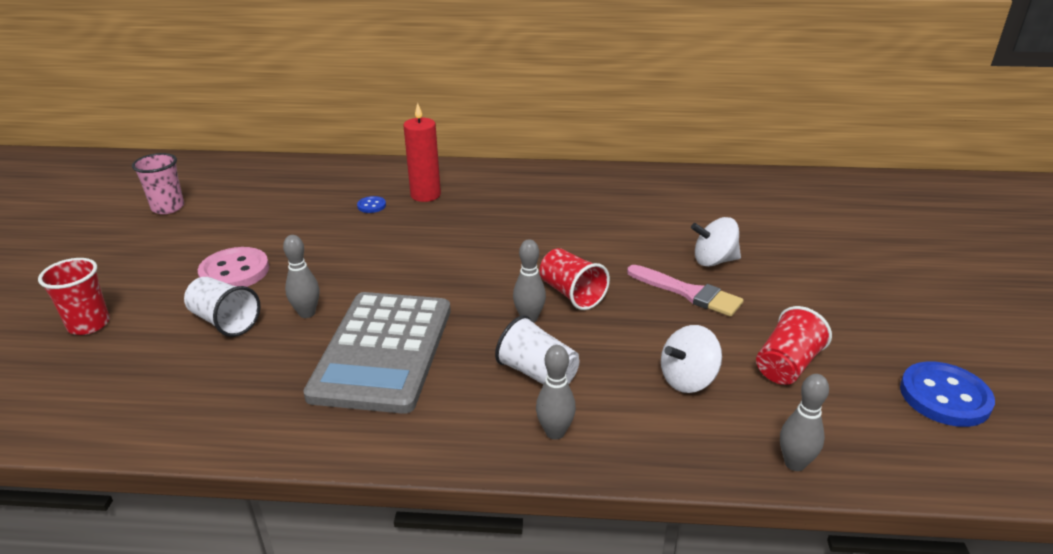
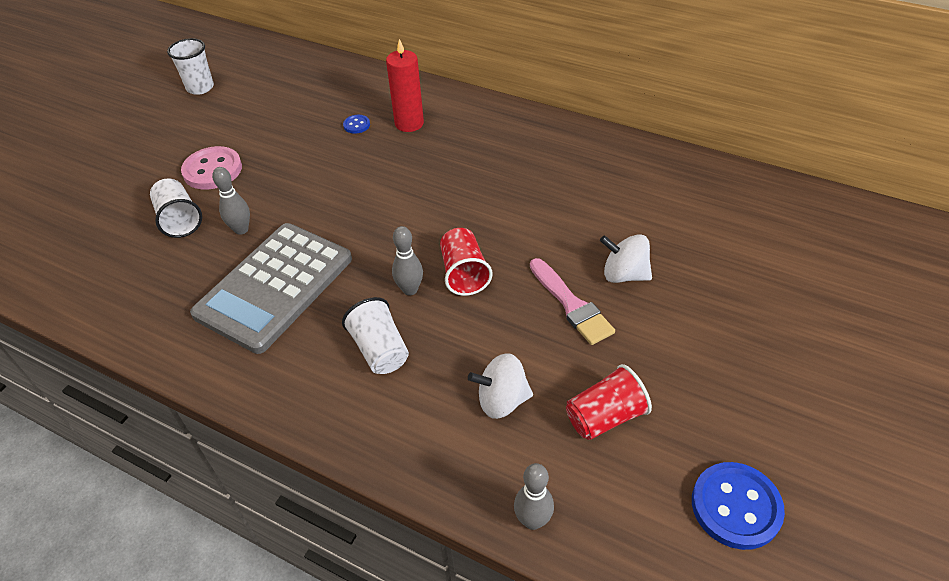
camera: 25 degrees right, 15 degrees up
red cup [38,258,110,335] -> none
pink cup [132,153,184,214] -> white cup [167,38,214,95]
grey bowling pin [536,345,576,440] -> none

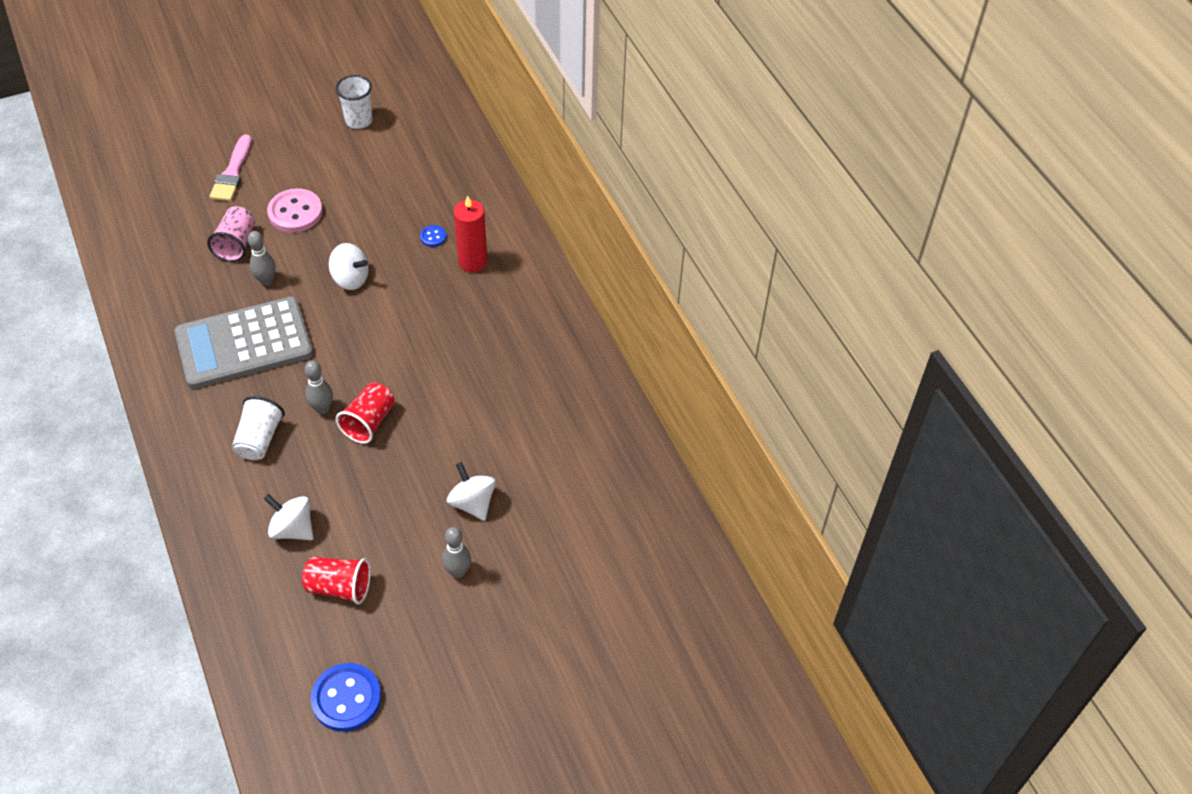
camera: 35 degrees right, 5 degrees up
white cup [150,178,202,238] -> pink cup [207,206,255,262]
grey bowling pin [514,463,554,530] -> grey bowling pin moved to [442,527,471,578]
pink brush [530,258,615,345] -> pink brush moved to [210,135,252,201]
none -> white spinning top [329,243,369,290]

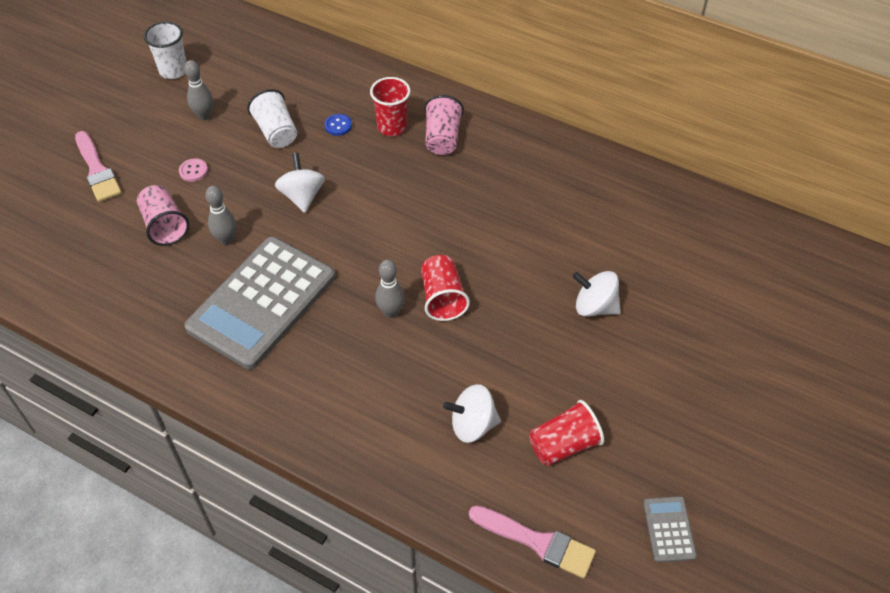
camera: 35 degrees left, 0 degrees up
white cup [232,396,285,460] -> white cup moved to [247,89,297,148]
pink button [267,188,323,233] -> pink button [179,158,208,182], size x0.49
blue button [311,663,382,732] -> grey calculator [643,496,697,562]
white spinning top [329,243,369,290] -> white spinning top turned 90 degrees counterclockwise [275,153,325,213]
grey bowling pin [442,527,471,578] -> grey bowling pin moved to [184,60,213,120]
red candle [454,196,488,272] -> red cup [370,77,410,136]
none -> pink cup [425,95,464,155]
none -> pink brush [469,505,596,578]

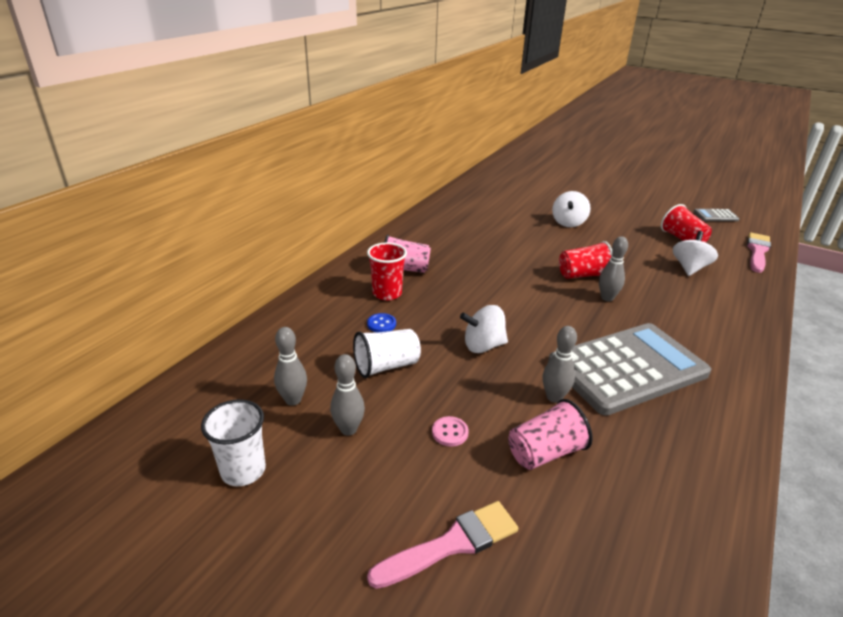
camera: 90 degrees left, 20 degrees down
grey calculator [184,237,335,370] -> grey calculator turned 60 degrees counterclockwise [548,323,711,416]
white spinning top [443,384,501,443] -> white spinning top turned 150 degrees counterclockwise [673,231,718,276]
none -> grey bowling pin [274,327,307,406]

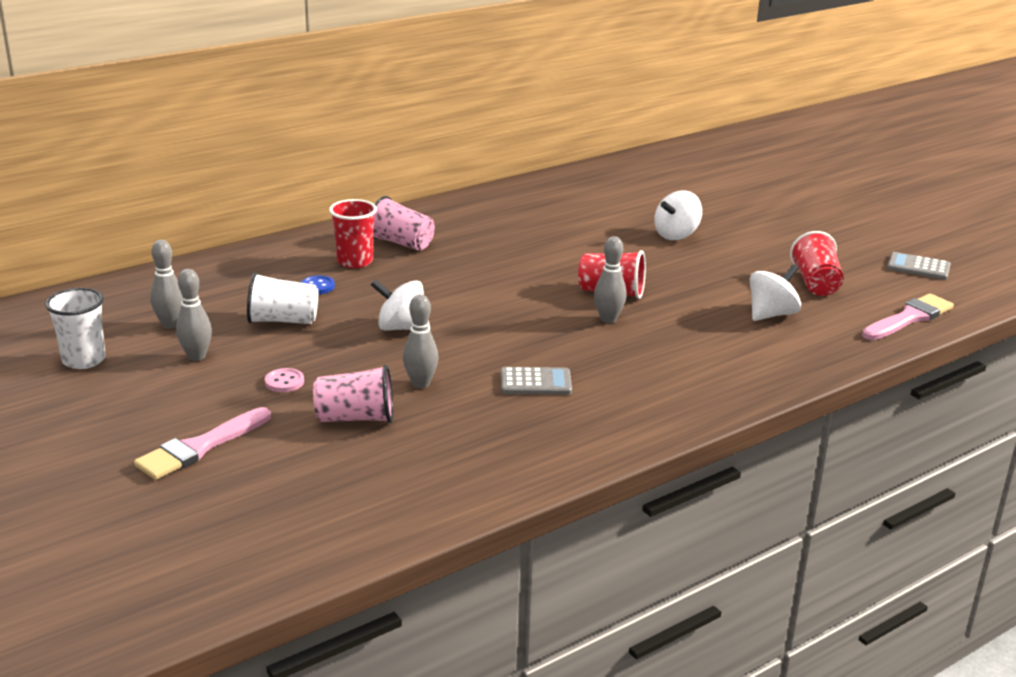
camera: 25 degrees right, 5 degrees down
pink brush [367,501,518,589] -> pink brush turned 135 degrees clockwise [134,407,271,480]
grey calculator [548,323,711,416] -> grey calculator [501,367,572,395], size x0.41

